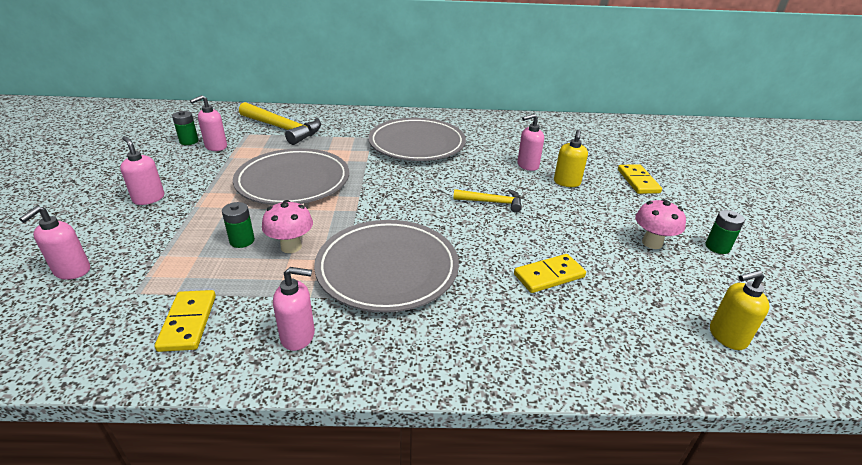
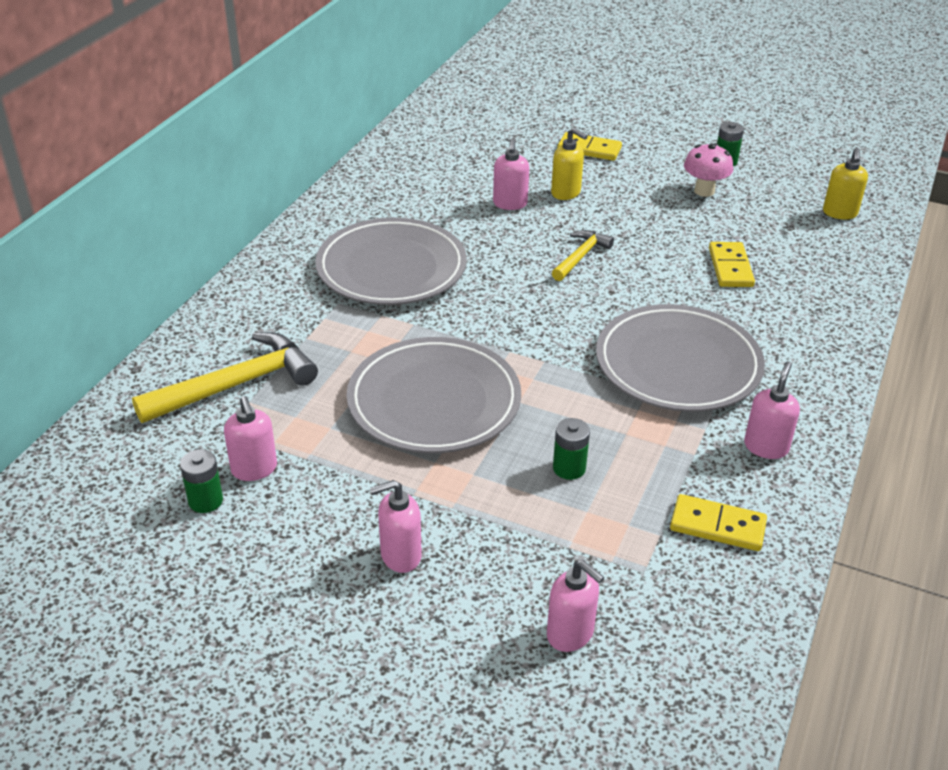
camera: 65 degrees left, 5 degrees up
pink mushroom [262,200,313,253] -> none

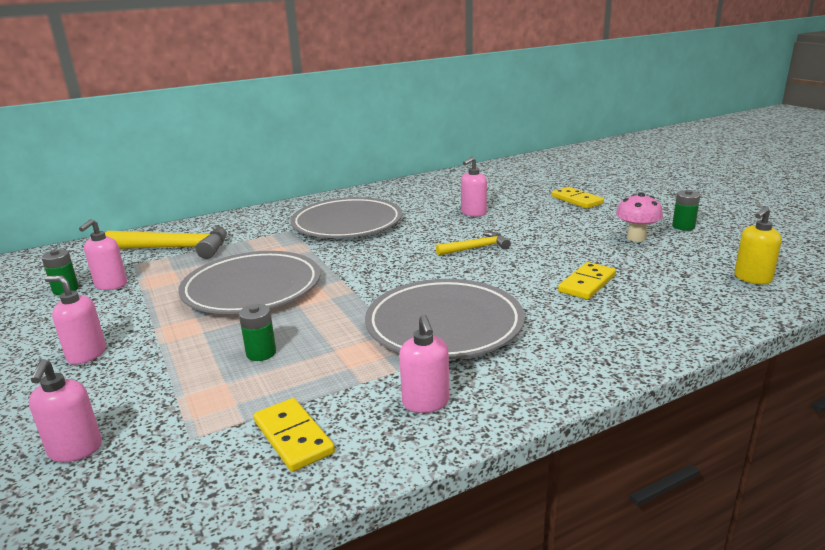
camera: 40 degrees right, 15 degrees down
yellow soap dispenser [551,128,588,200] -> none
pink soap dispenser [744,361,800,459] -> pink soap dispenser turned 105 degrees clockwise [399,315,449,413]

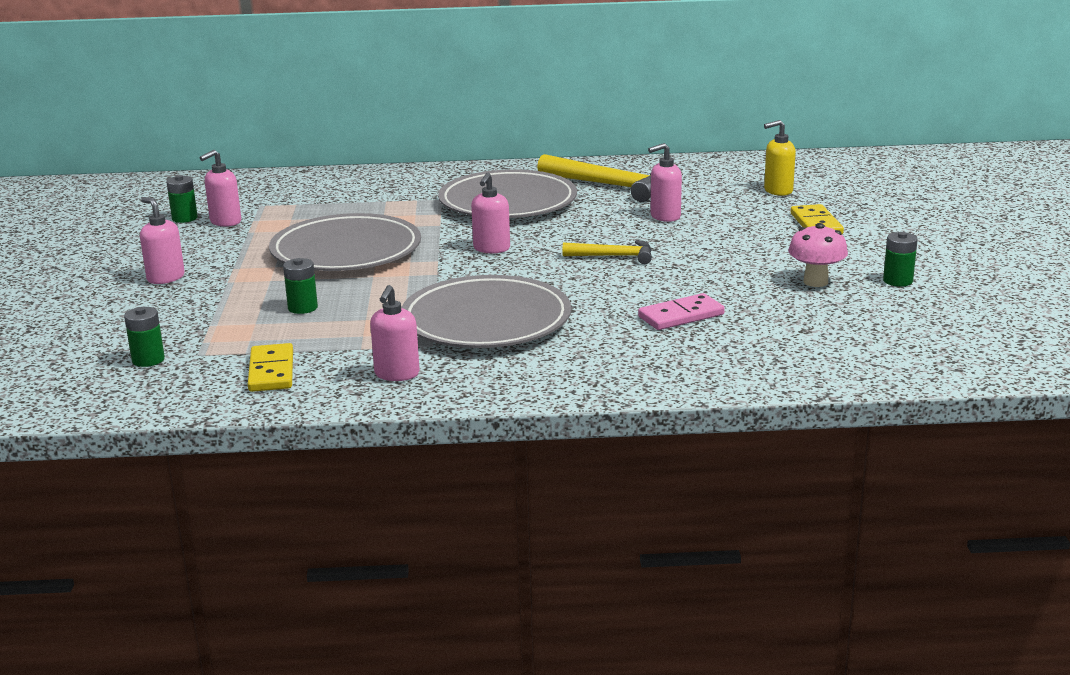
camera: 25 degrees right, 0 degrees up
pink soap dispenser [29,359,102,462] -> pink soap dispenser moved to [471,173,510,253]
yellow hammer [105,225,227,259] -> yellow hammer moved to [537,154,651,202]
yellow domino [558,262,616,300] -> pink domino [638,293,725,330]
yellow soap dispenser [734,206,782,284] -> yellow soap dispenser moved to [764,120,796,196]
none -> green battery [124,307,165,367]

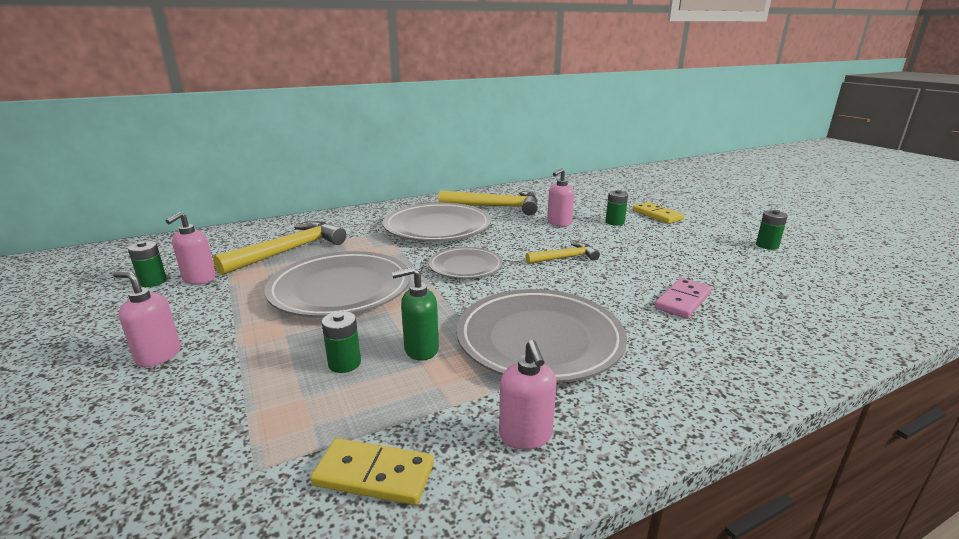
camera: 25 degrees left, 0 degrees up
green battery [124,307,165,367] -> green battery moved to [605,190,628,226]
yellow domino [248,343,293,392] -> yellow domino turned 45 degrees counterclockwise [311,438,434,505]
pink soap dispenser [471,173,510,253] -> grey plate [429,247,503,279]
yellow soap dispenser [764,120,796,196] -> none
pink mushroom [788,223,848,287] -> none
none -> yellow hammer [213,221,346,275]
none -> green soap dispenser [392,267,439,361]

